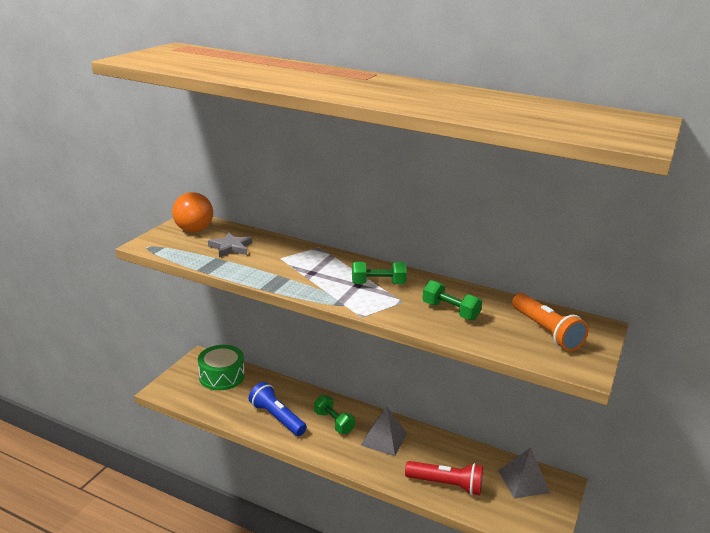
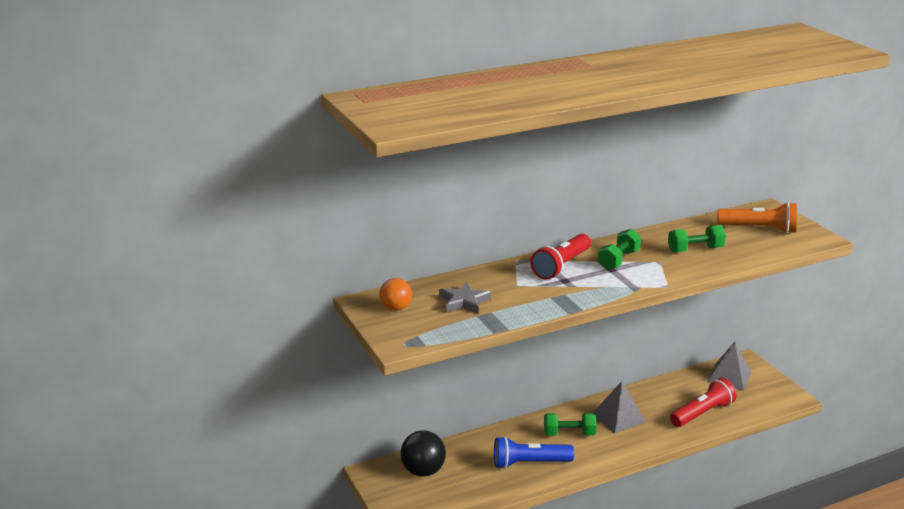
camera: 50 degrees left, 0 degrees up
orange ball [172,192,213,232] -> orange ball [379,278,412,311], size x0.66
green drum [198,345,244,390] -> black ball [401,431,446,477]
none -> red flashlight [530,234,591,280]

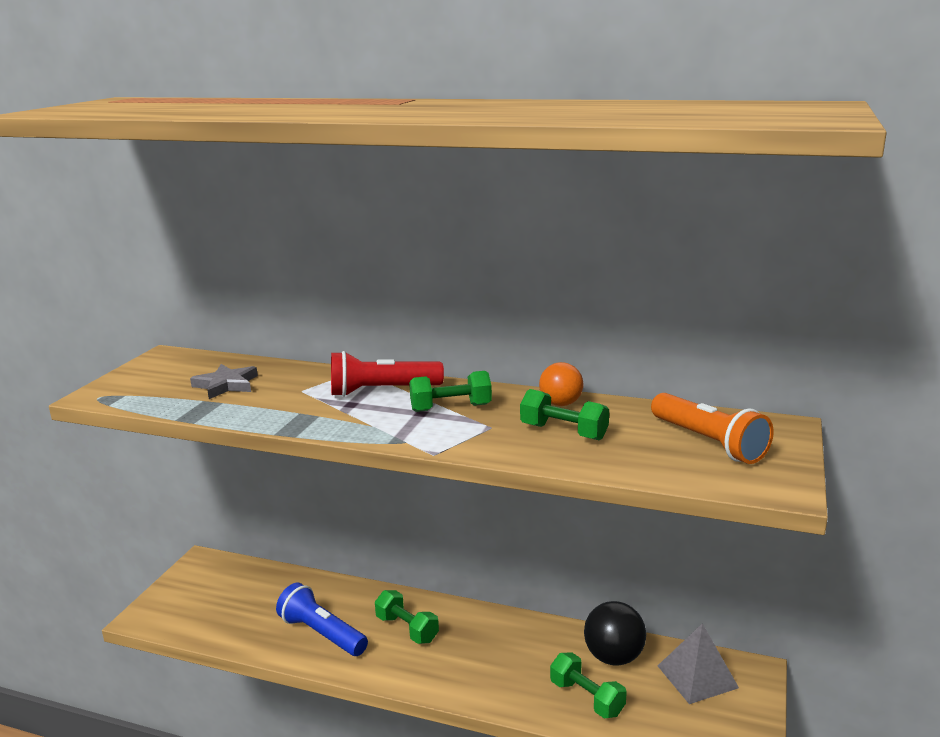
camera: 45 degrees right, 5 degrees down
orange ball [379,278,412,311] -> orange ball moved to [539,362,583,406]
black ball [401,431,446,477] -> black ball moved to [584,601,646,666]
grey pyramid [592,381,645,433] -> none
red flashlight [670,378,736,427] -> green dumbbell [550,652,627,718]

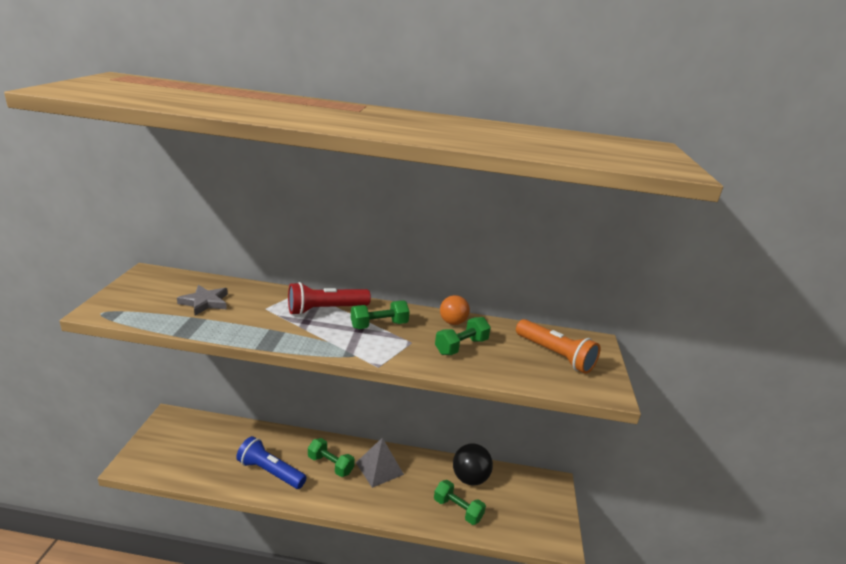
camera: 15 degrees left, 5 degrees up
green dumbbell [520,389,609,440] -> green dumbbell turned 60 degrees counterclockwise [435,317,491,355]
grey pyramid [658,623,739,704] -> grey pyramid moved to [356,438,404,488]

